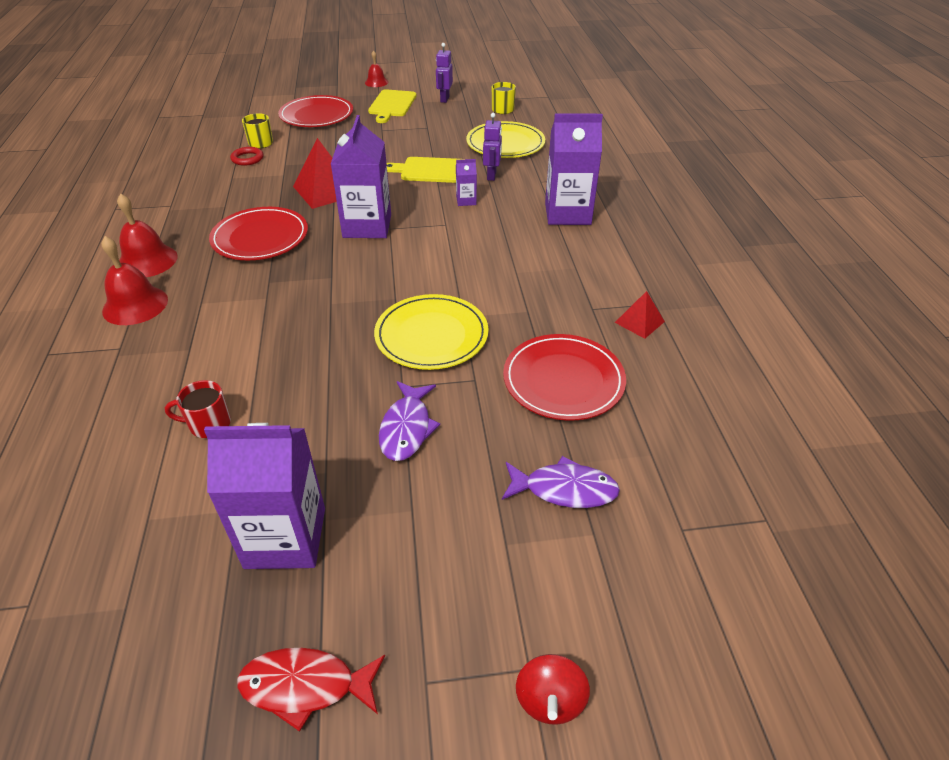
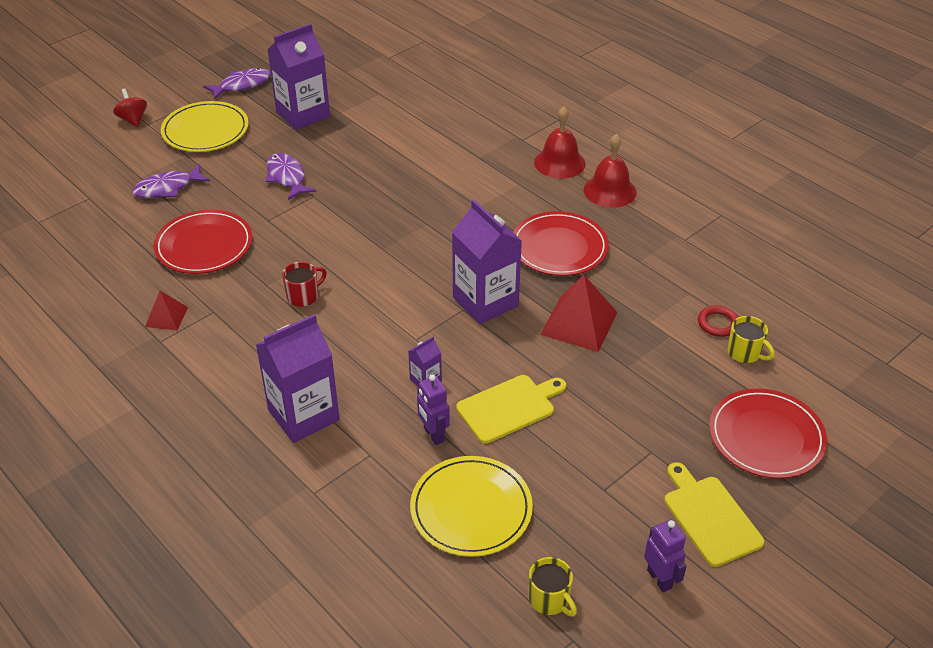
camera: 145 degrees right, 0 degrees up
red mug [165,380,231,438] -> red mug moved to [282,262,327,307]
red fish [237,648,385,732] -> purple fish [203,68,270,100]
red bell [365,50,388,87] -> none
yellow plate [374,294,489,370] -> yellow plate moved to [161,101,249,152]

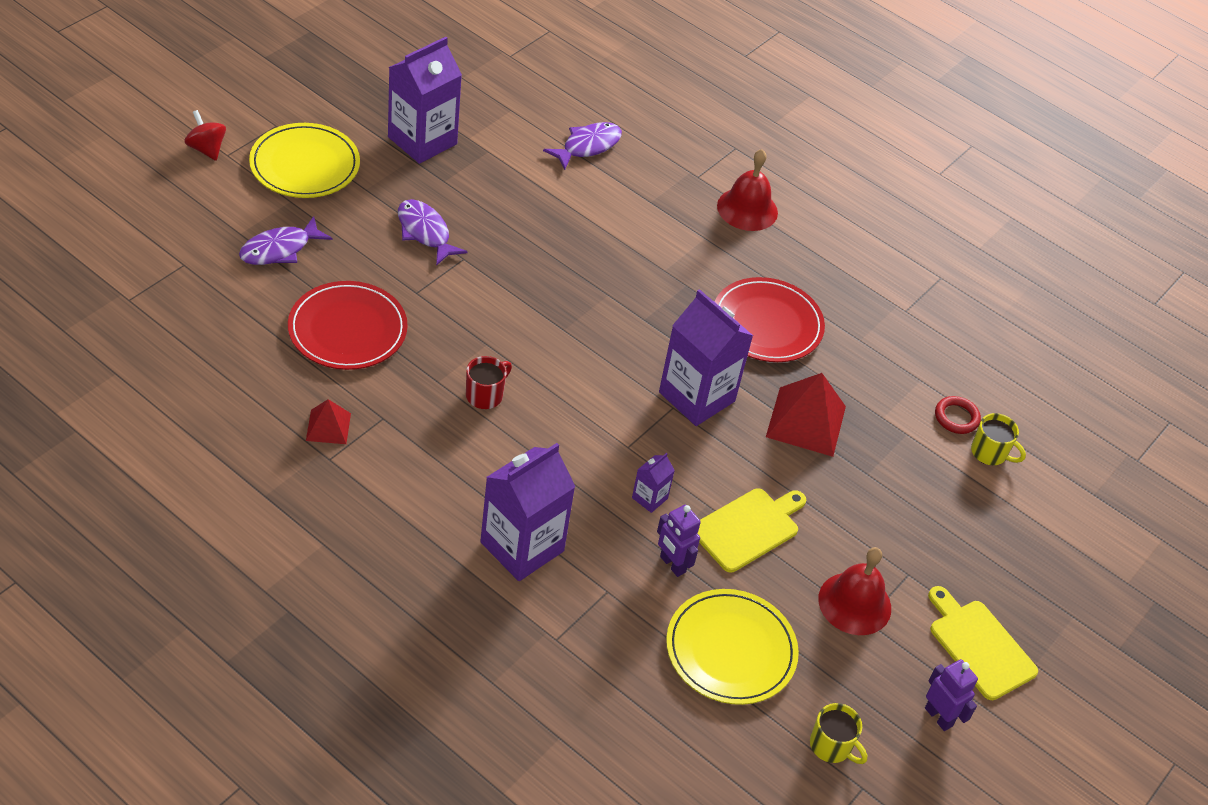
camera: 15 degrees left, 5 degrees up
purple fish [203,68,270,100] -> purple fish moved to [543,122,622,170]
red bell [584,134,637,208] -> red bell moved to [818,547,891,635]
red plate [709,389,827,479] -> none

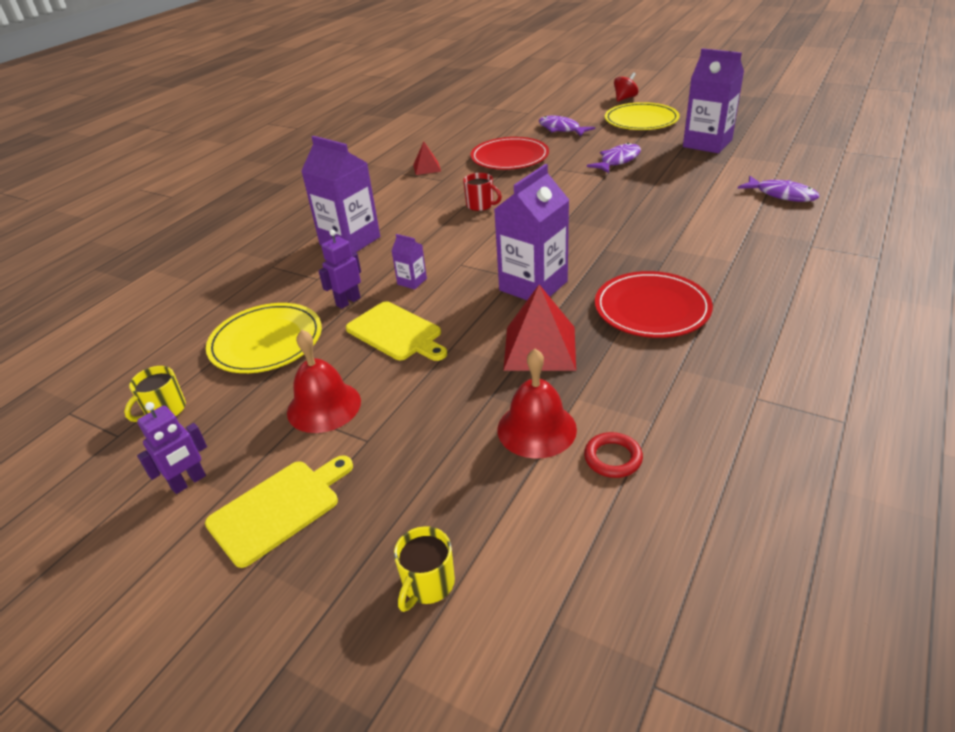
camera: 90 degrees right, 10 degrees down
red bell [717,149,778,231] -> red bell moved to [497,349,577,459]
yellow mug [971,413,1026,465] -> yellow mug moved to [394,526,455,612]

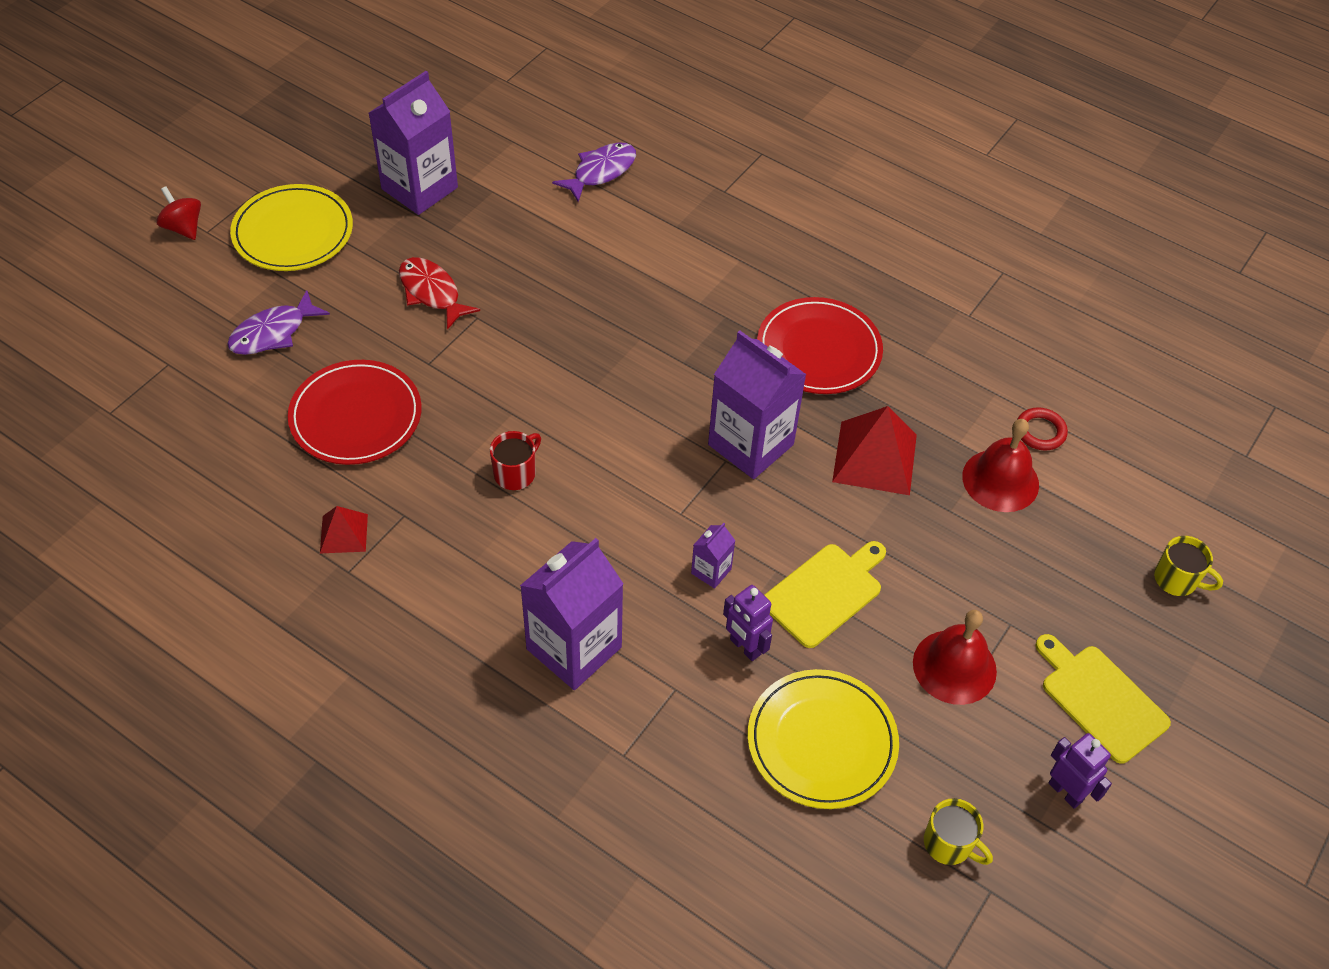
camera: 90 degrees left, 15 degrees up
purple fish [587,143,641,173] -> red fish [399,257,480,330]

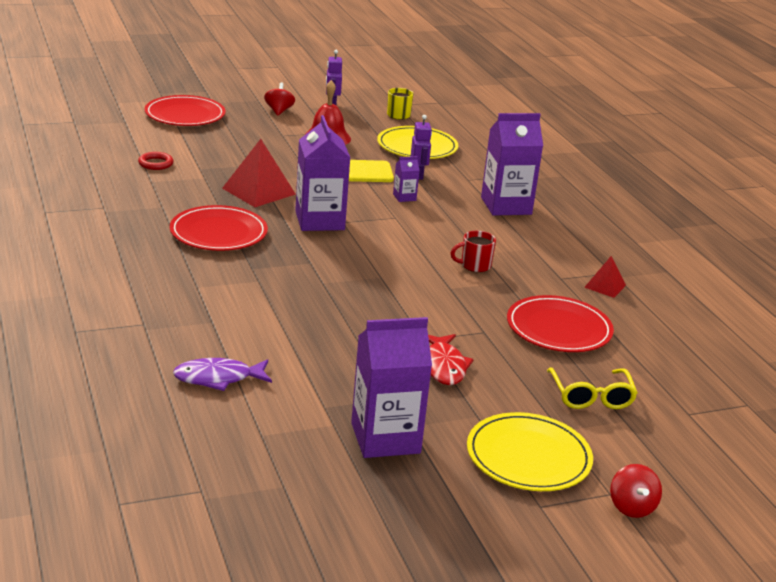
camera: 145 degrees left, 25 degrees down
purple fish [227,290,330,355] -> yellow glasses [547,367,638,409]
red bell [962,419,1039,512] -> none
yellow cutting board [1035,634,1171,764] -> red spinning top [264,82,295,116]
yellow mug [1154,536,1223,596] -> red plate [144,95,226,126]

